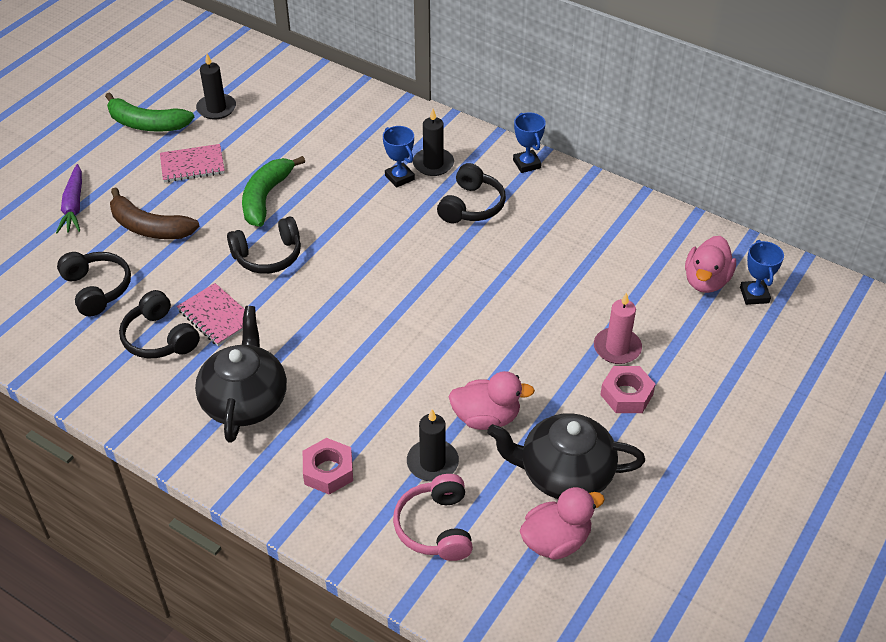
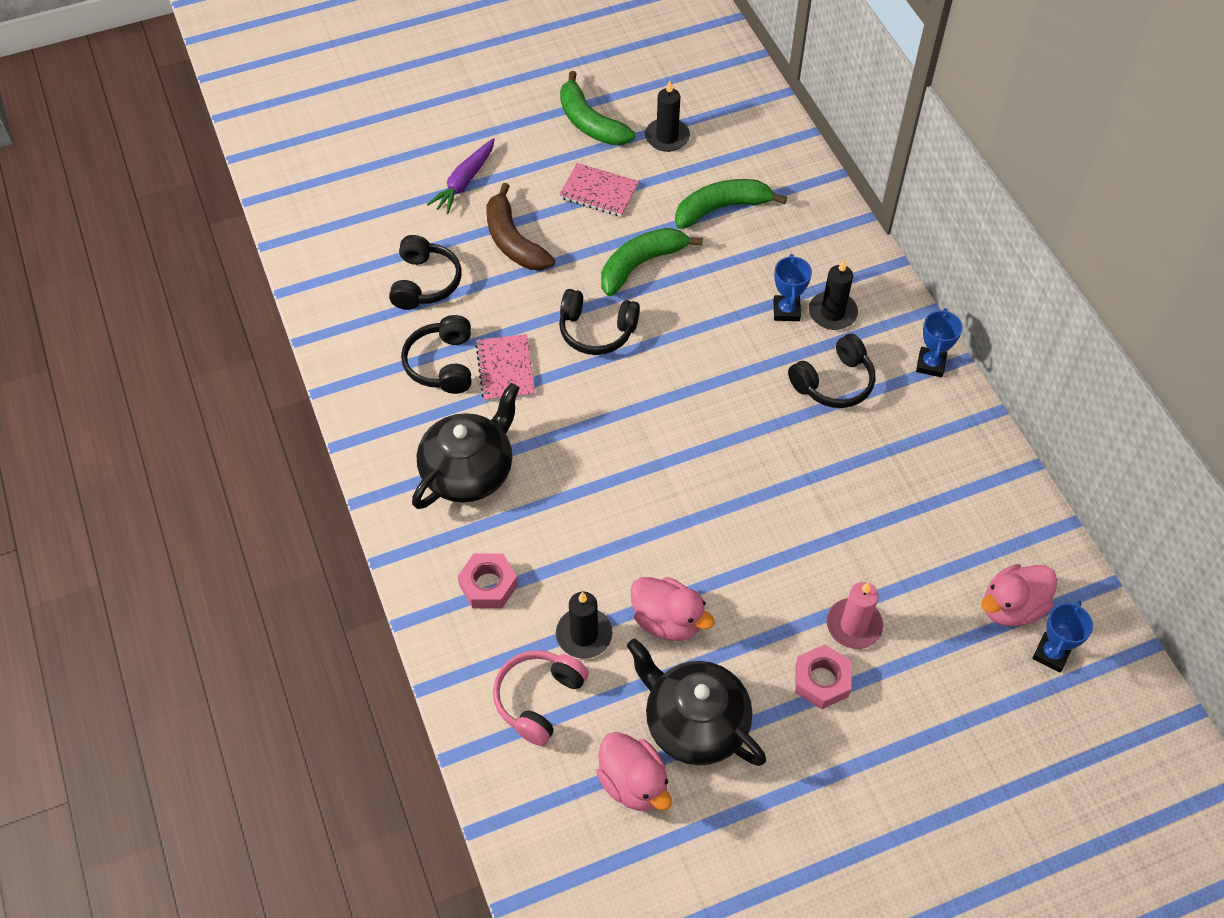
camera: 35 degrees right, 10 degrees up
pink duck [520,487,605,560] -> pink duck turned 45 degrees clockwise [596,732,672,811]
none -> green banana [675,179,787,229]

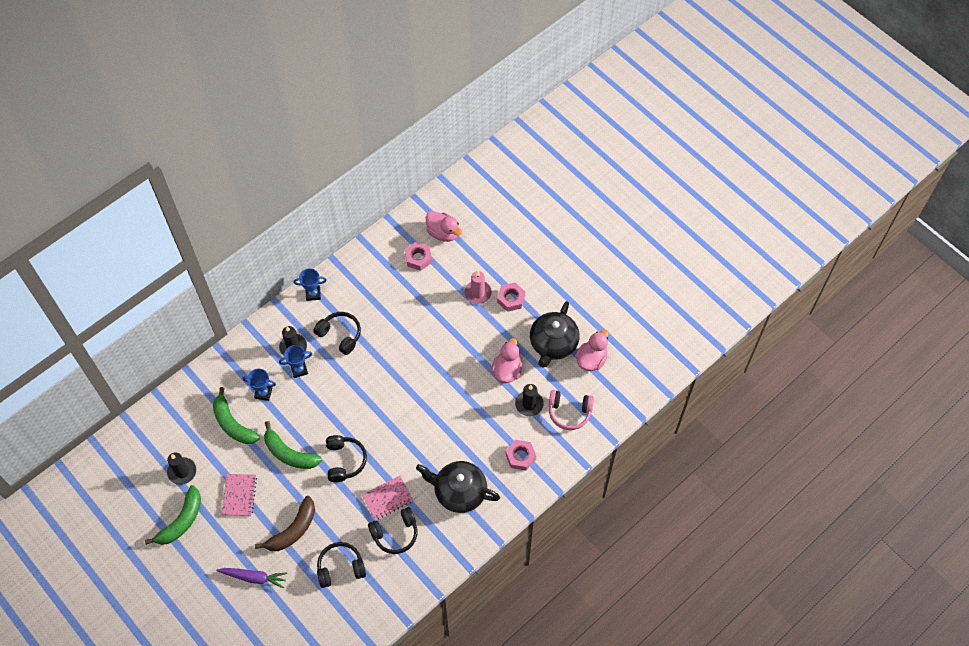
camera: 110 degrees left, 5 degrees up
blue trophy [1032,600,1093,672] -> blue trophy moved to [242,369,276,401]
none -> pink nut [405,242,432,271]

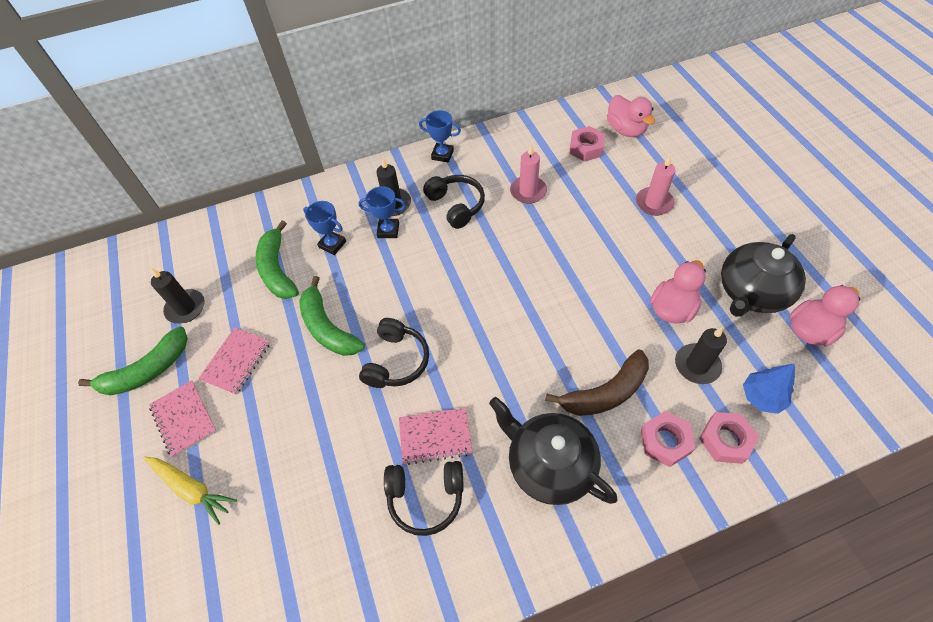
camera: 25 degrees right, 5 degrees down
purple carrot [216,568,287,589] -> yellow carrot [144,457,237,525]
brown banana [255,496,315,551] -> brown banana moved to [545,350,649,416]
black headphones [317,542,366,588] -> none
pink nut [497,283,525,312] -> pink nut moved to [699,412,759,464]
pink headphones [549,390,594,430] -> blue tree [743,364,795,414]
none -> pink notebook [149,380,217,458]
none -> pink candle [510,144,547,204]

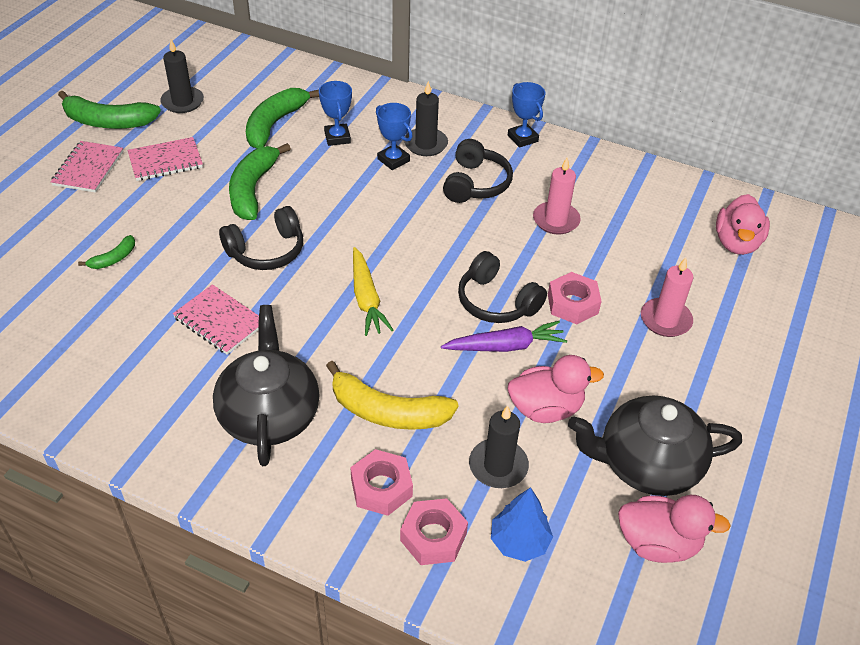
camera: 40 degrees right, 10 degrees down
yellow carrot [144,457,237,525] -> yellow carrot moved to [353,247,393,336]
black headphones [384,461,464,536] -> black headphones moved to [458,251,547,323]
brown banana [545,350,649,416] -> yellow banana [326,361,459,430]
pink nut [569,126,605,162] -> pink nut moved to [548,272,602,324]
none -> green banana [78,235,135,269]
none -> purple carrot [441,321,567,352]

